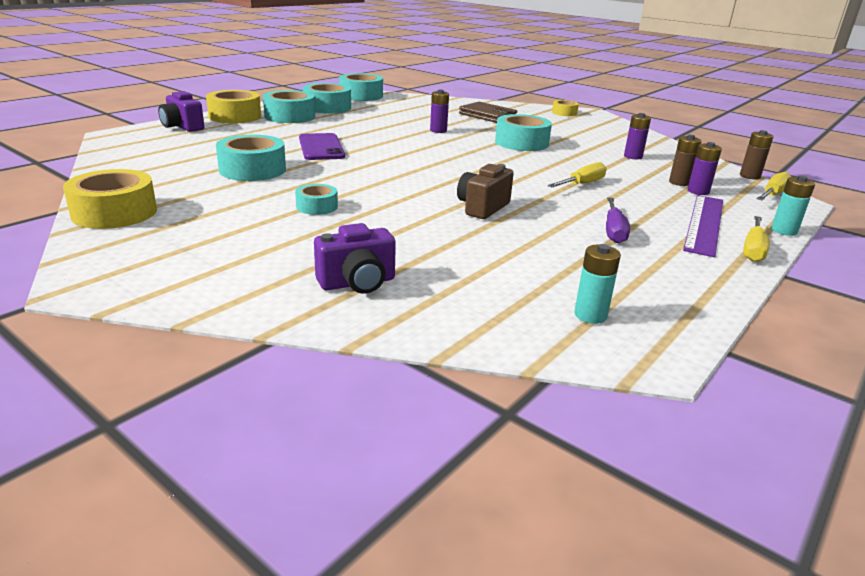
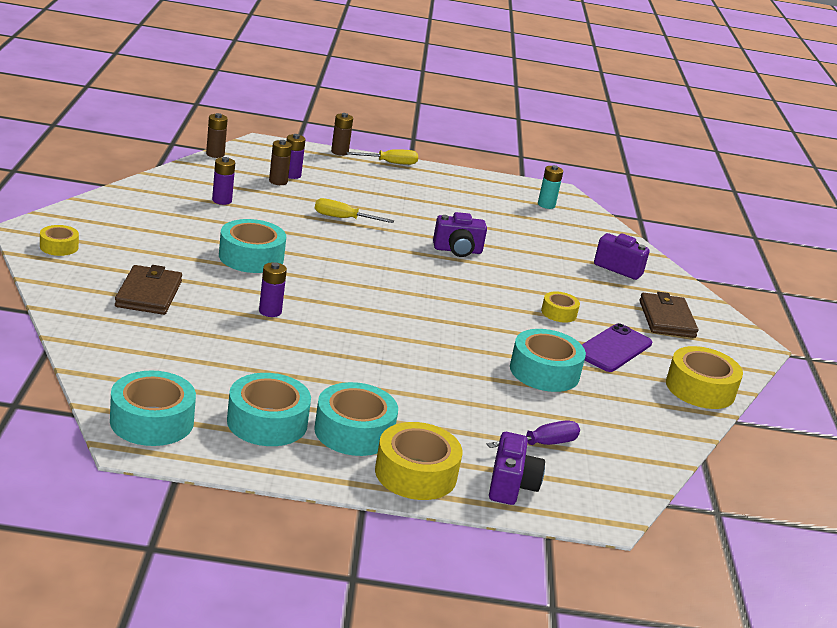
camera: 130 degrees left, 0 degrees up
turquoise tape [295,184,338,215] -> yellow tape [541,291,580,323]
purple phone [299,133,345,160] -> purple phone moved to [582,323,652,372]
brown camera [457,164,514,219] -> purple camera [433,212,487,257]
purple screwdriver [606,197,630,243] -> purple screwdriver moved to [487,420,580,448]
purple ruler [683,195,723,257] -> none
yellow screwdriver [757,172,792,201] -> none
turquoise battery [771,175,815,236] -> brown battery [331,113,353,156]
none -> brown wallet [639,292,698,338]

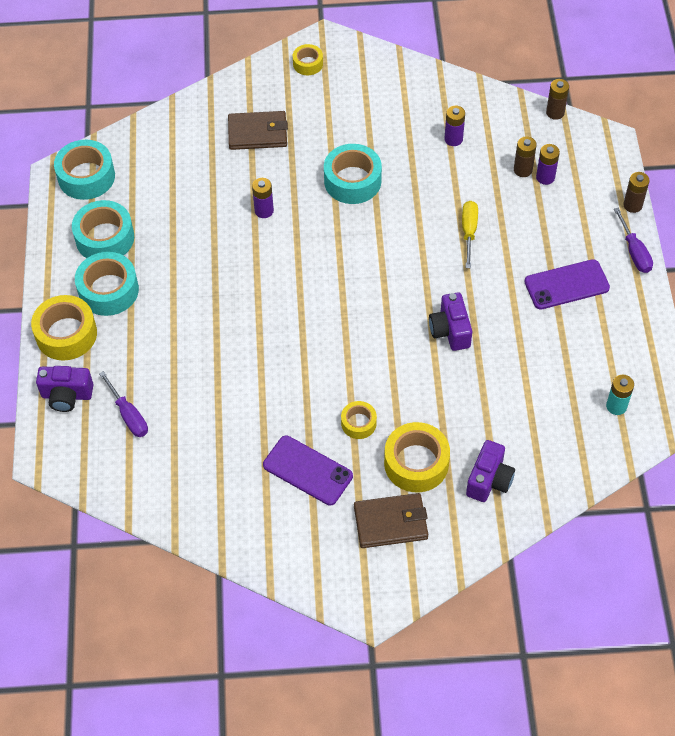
camera: 90 degrees right, 30 degrees up
yellow screwdriver [346,149,418,165] -> purple screwdriver [614,208,653,273]
turquoise tape [510,329,586,392] -> none
yellow tape [666,346,743,409] -> yellow tape moved to [384,422,450,492]
none -> purple phone [524,259,610,310]

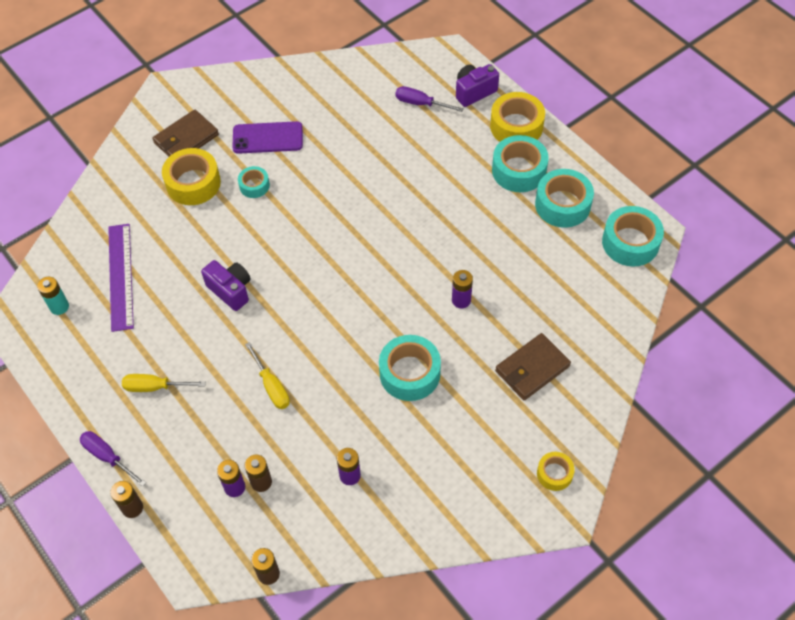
camera: 145 degrees right, 0 degrees up
yellow tape [341,401,377,439] -> turquoise tape [238,166,270,198]
purple camera [466,440,515,502] -> none
purple phone [524,259,610,310] -> yellow screwdriver [122,374,206,392]
none -> purple ruler [108,224,134,332]

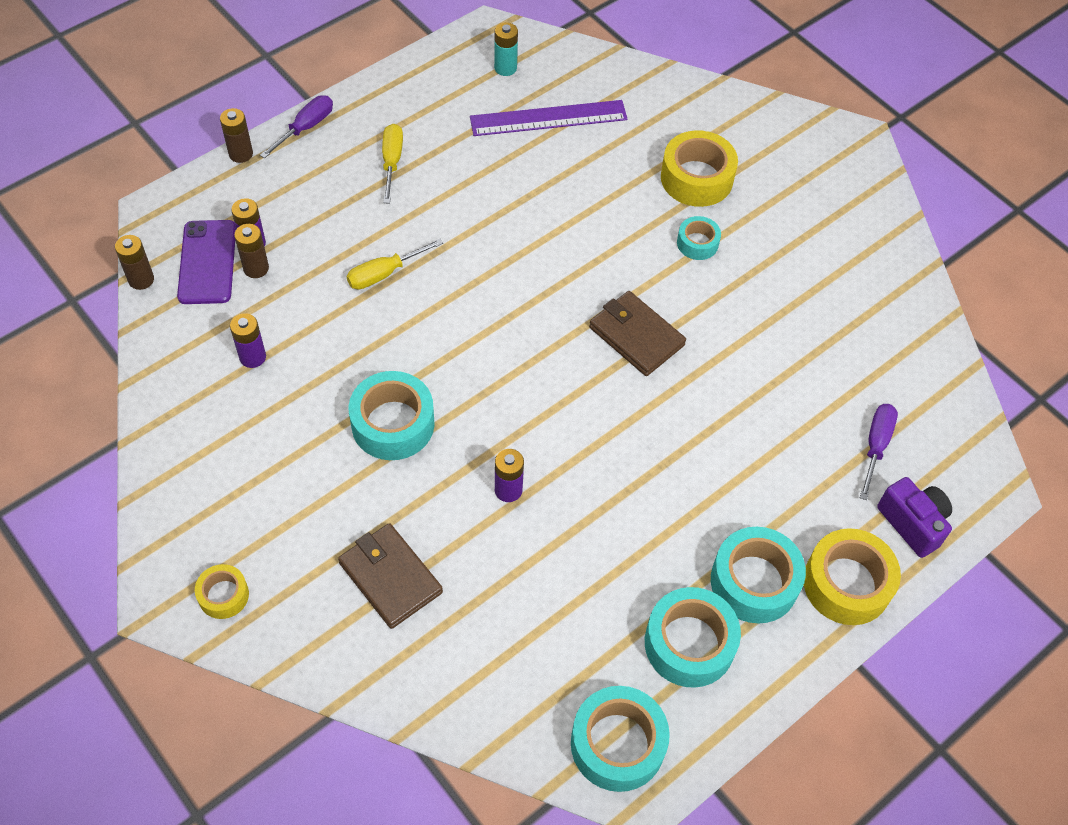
camera: 85 degrees right, 0 degrees up
brown wallet [152,110,219,157] -> brown wallet moved to [589,291,686,376]
purple camera [201,260,251,311] -> none
purple phone [232,121,303,154] -> purple phone moved to [177,220,236,304]

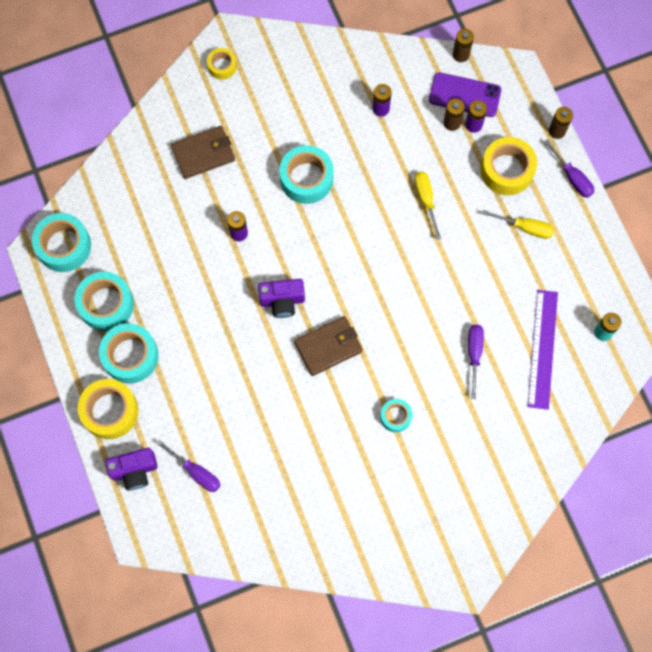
camera: 110 degrees right, 15 degrees up
yellow tape [661,130,738,207] -> yellow tape moved to [480,137,537,195]
none -> purple camera [258,279,305,318]
none -> purple screwdriver [468,325,484,399]

